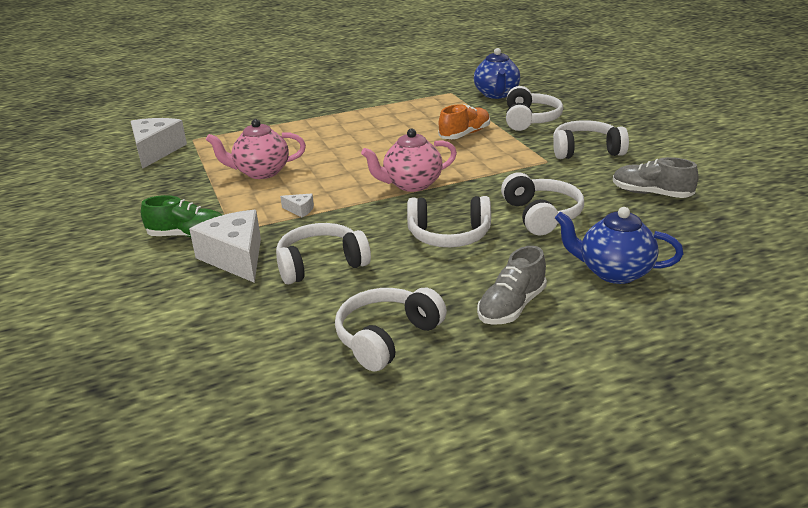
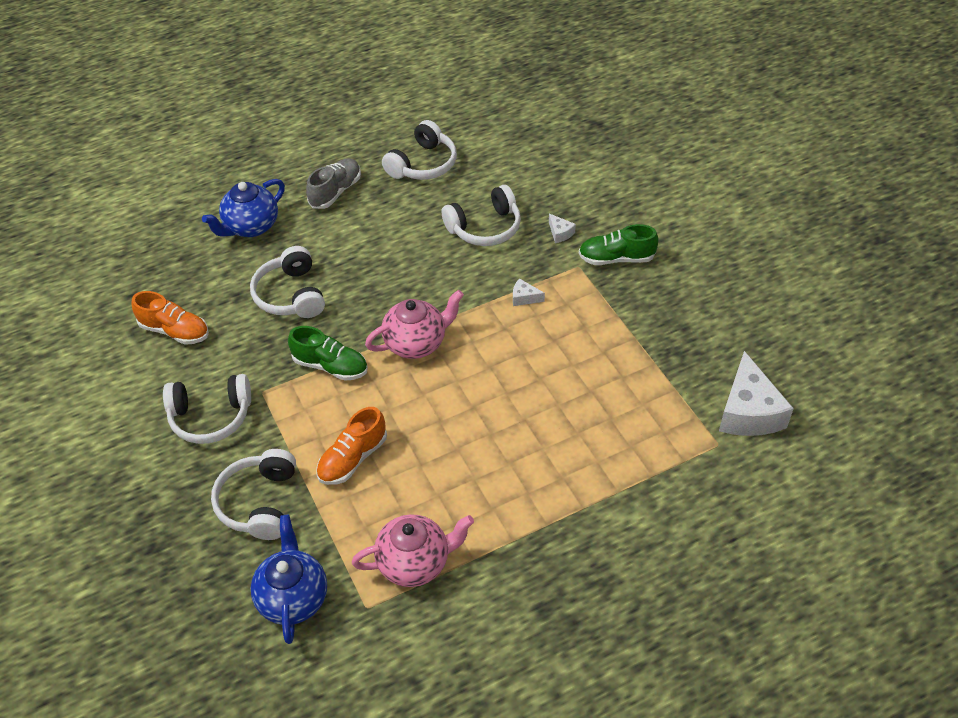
camera: 175 degrees right, 20 degrees up
white cheese [189,210,261,283] -> white cheese [549,214,576,243], size x0.43
pink teapot [206,119,306,179] -> pink teapot moved to [352,514,474,587]
white headphones [407,196,491,247] -> none
blue teapot [555,207,683,284] -> blue teapot turned 120 degrees clockwise [202,179,285,237]
grey shoe [613,157,699,198] -> orange shoe [132,291,209,345]
none -> green shoe [288,326,368,381]

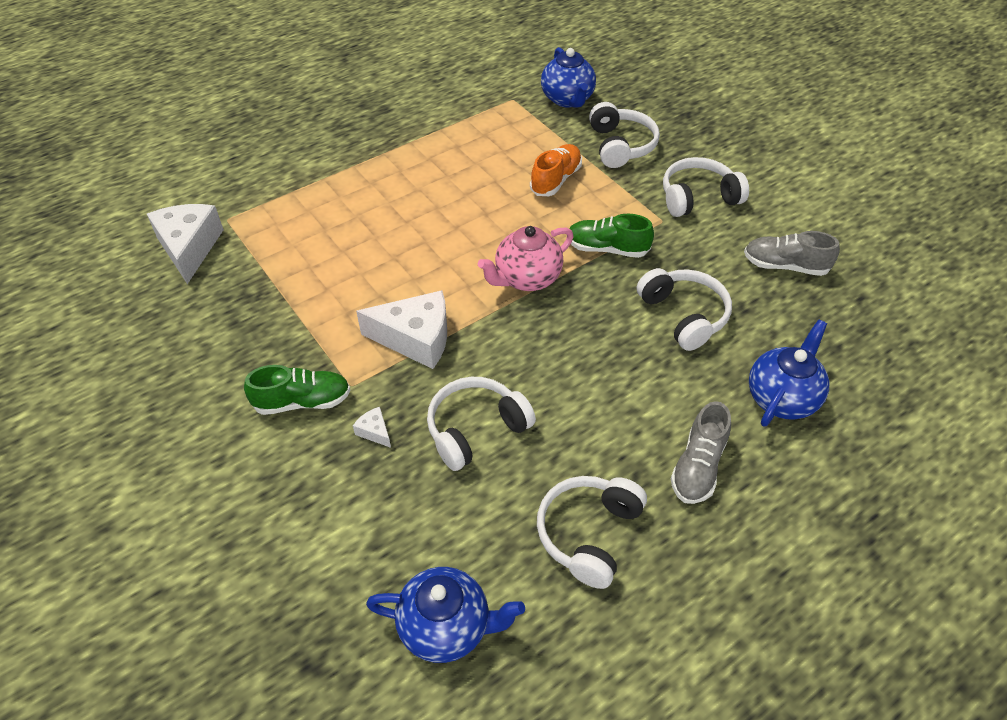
camera: 170 degrees right, 0 degrees up
orange shoe [132,291,209,345] -> grey shoe [744,231,840,276]
pink teapot [352,514,474,587] -> none
white cheese [513,278,545,306] -> white cheese [356,290,447,369], size x2.35
none -> blue teapot [366,567,525,663]

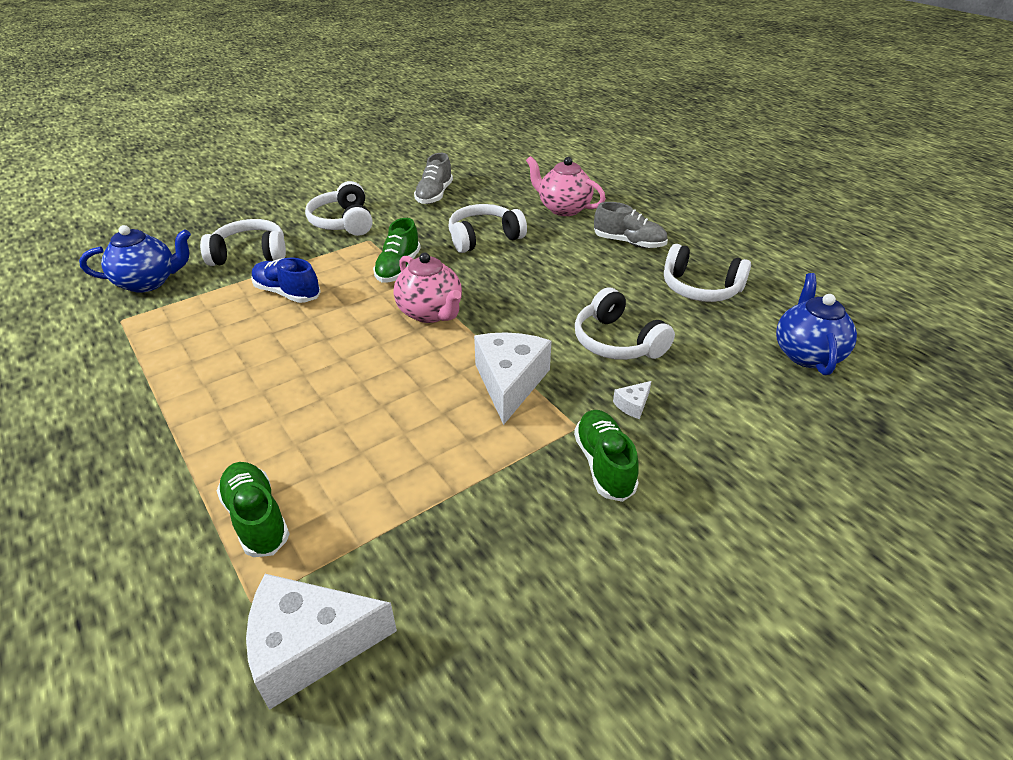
camera: 90 degrees left, 10 degrees down
orange shoe [530,144,582,196] -> blue shoe [251,258,321,303]
blue teapot [749,320,829,427] -> pink teapot [526,156,606,216]
none -> green shoe [216,462,290,557]

